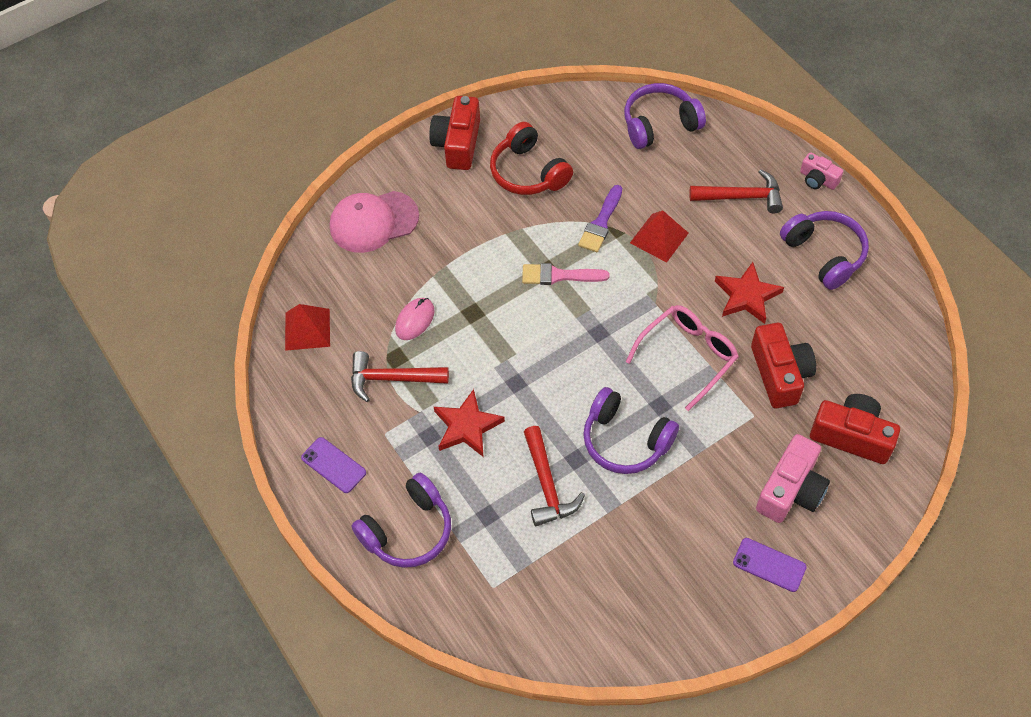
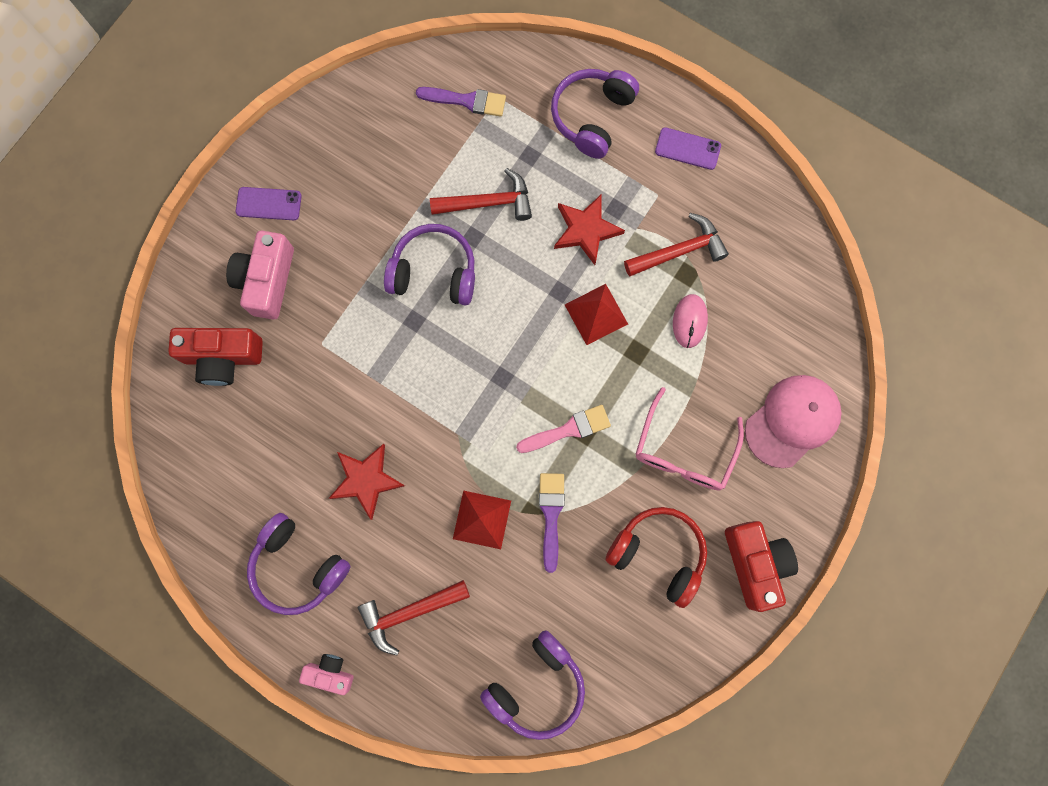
camera: 155 degrees right, 20 degrees up
red pyramid [285,304,330,351] -> red pyramid moved to [565,284,628,345]
red hammer [524,426,585,526] -> red hammer turned 120 degrees clockwise [430,168,532,221]
pink glasses [626,305,739,411] -> pink glasses moved to [636,387,744,491]
red camera [751,323,816,408] -> none
none -> purple brush [416,87,506,117]

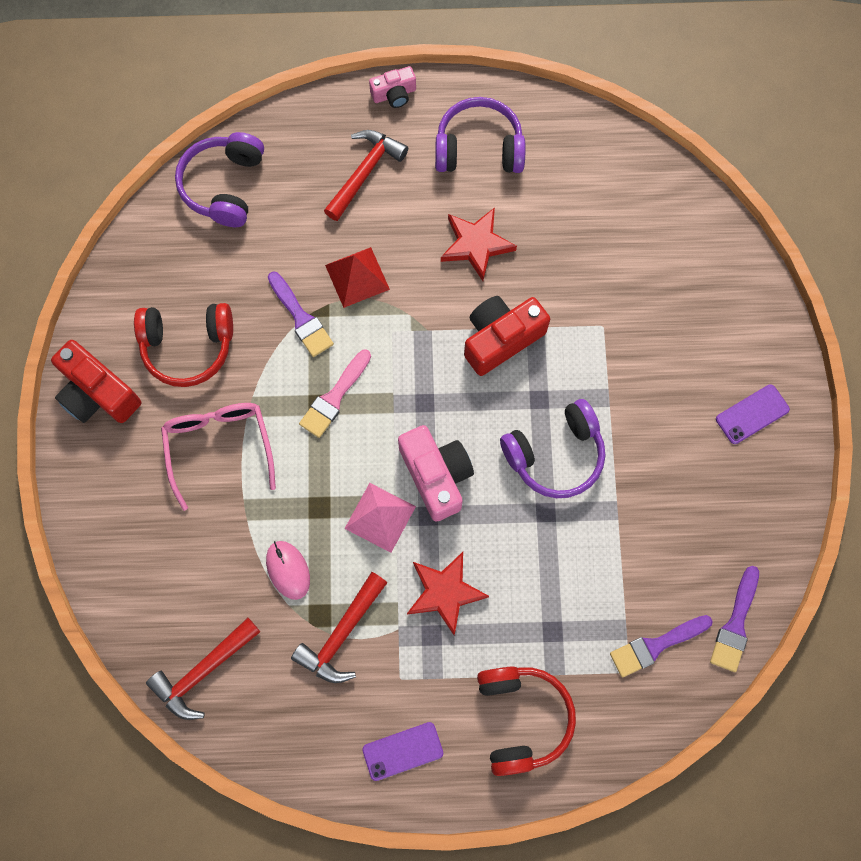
camera: 145 degrees right, 5 degrees down
red camera [168,328,263,386] -> red camera moved to [464,296,550,376]
pink camera [226,231,294,319] -> pink camera moved to [398,425,474,522]
red hammer [430,168,532,221] -> red hammer moved to [146,618,260,720]
purple headphones [551,69,639,159] -> red headphones [477,666,576,776]
red pyramid [565,284,628,345] -> pink pyramid [345,483,416,553]
pink cap [745,375,841,468] -> none
none -> purple brush [710,566,759,672]

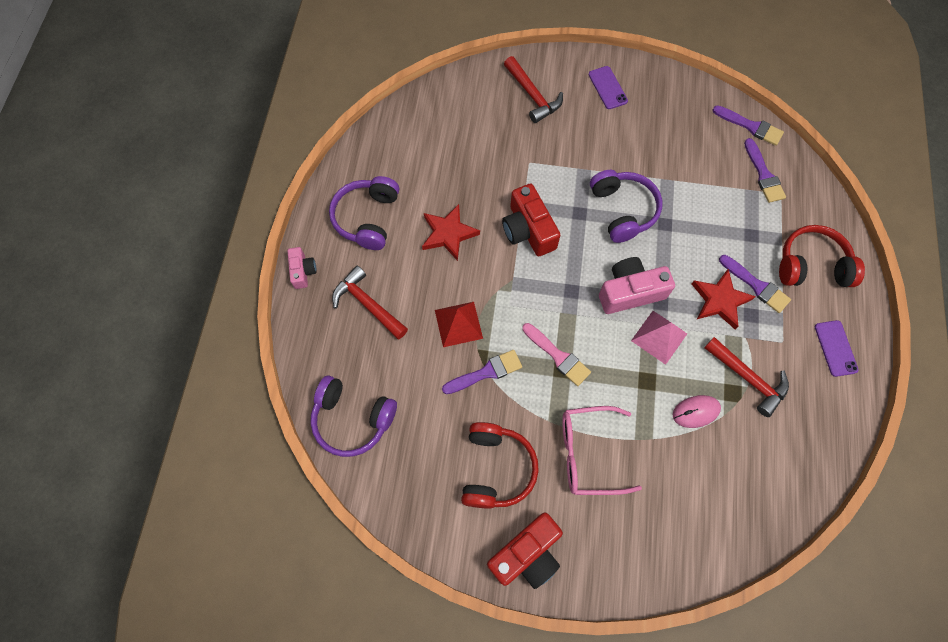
camera: 80 degrees left, 5 degrees down
red hammer [146,618,260,720] -> red hammer moved to [504,56,563,123]
none -> purple brush [719,255,791,313]

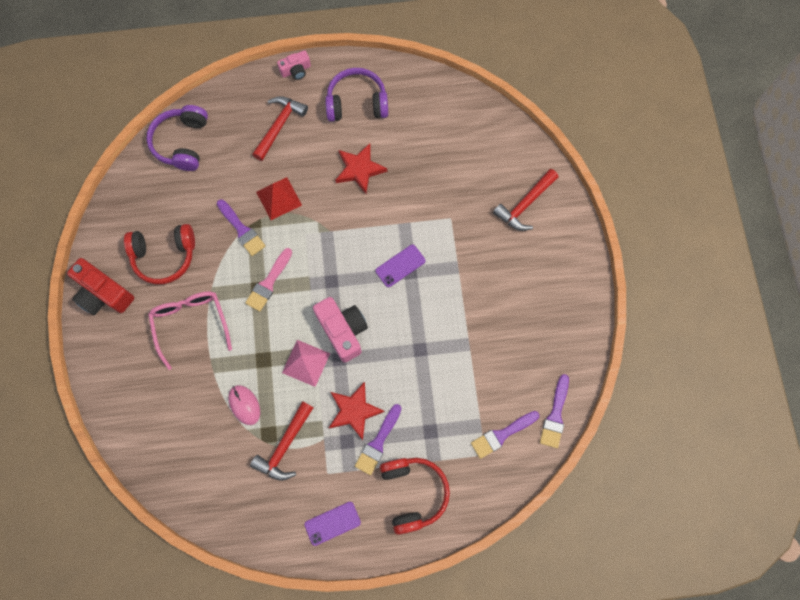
camera: 75 degrees right, 5 degrees up
red camera [502,184,560,257] -> none
purple phone [588,66,628,109] -> purple phone moved to [376,245,425,287]
purple headphones [590,170,663,243] -> none

